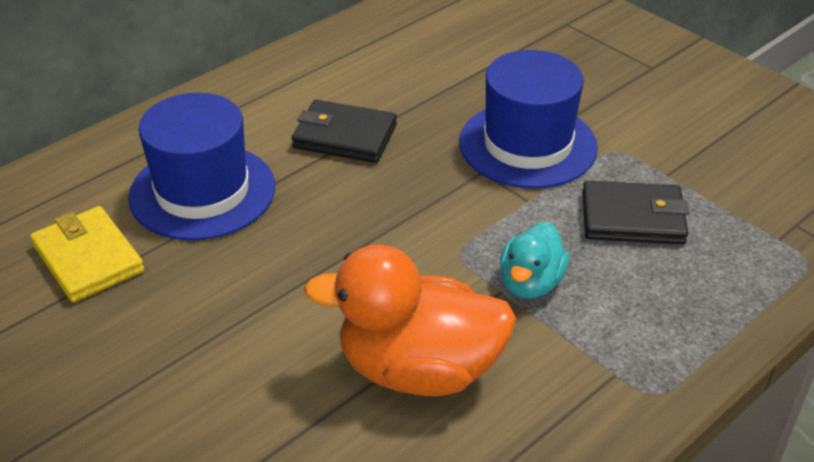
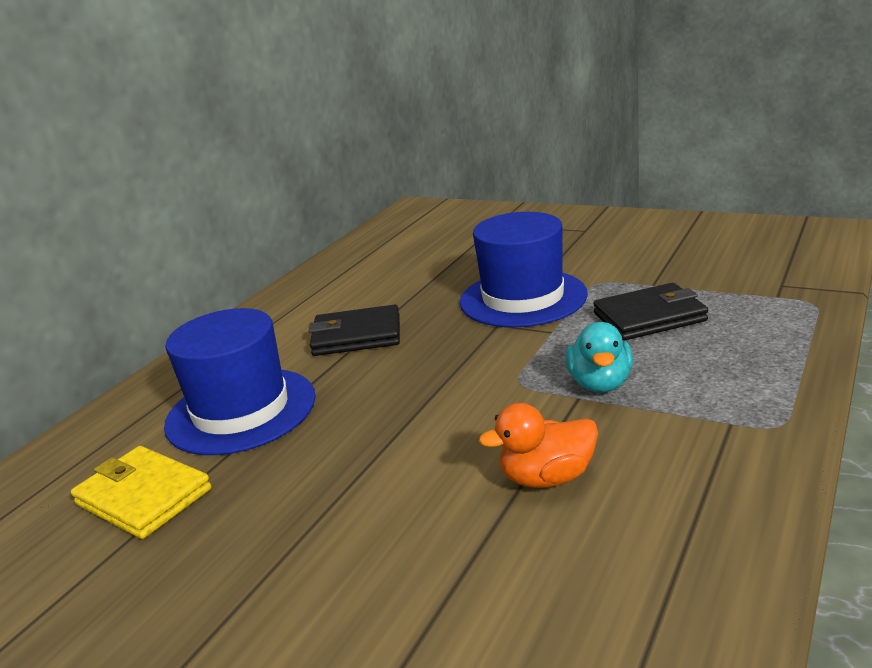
camera: 15 degrees left, 15 degrees down
orange duck [304,245,517,396] -> orange duck [479,403,598,488], size x0.56

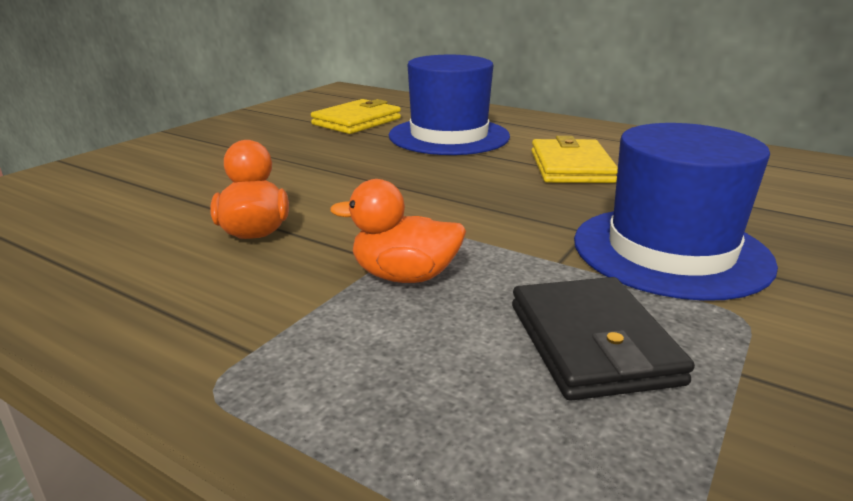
camera: 90 degrees right, 0 degrees up
black wallet [309,305,400,356] -> yellow wallet [531,136,618,183]
turquoise duck [566,322,633,393] -> orange duck [330,179,466,283]

